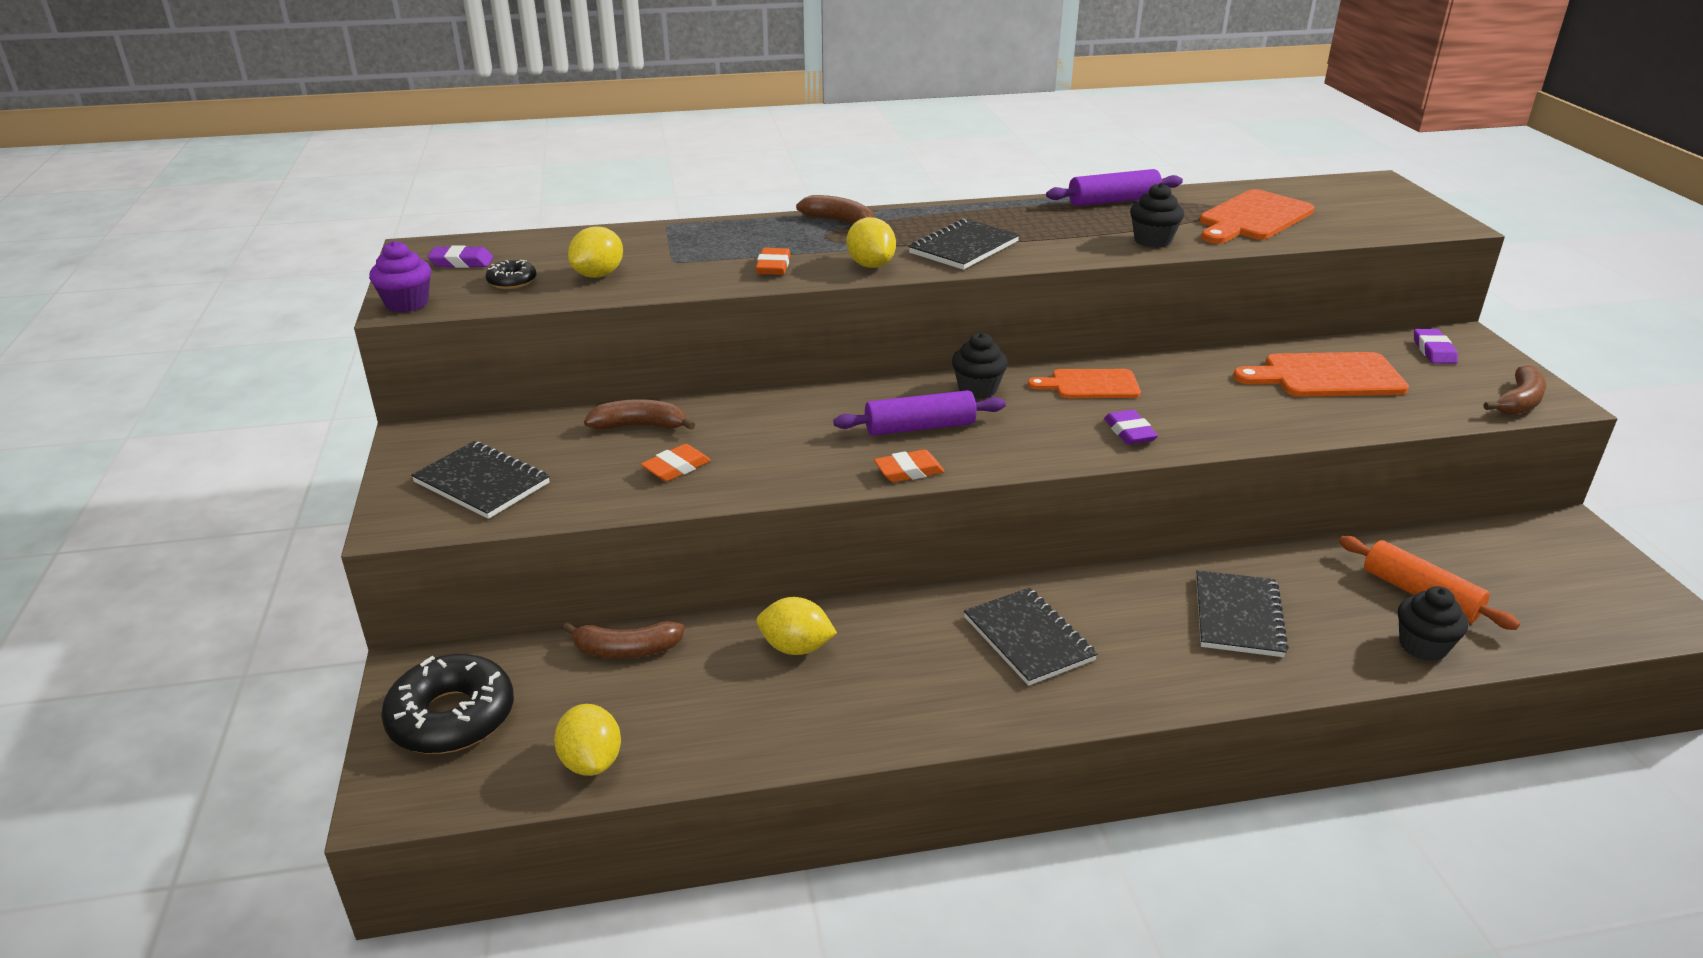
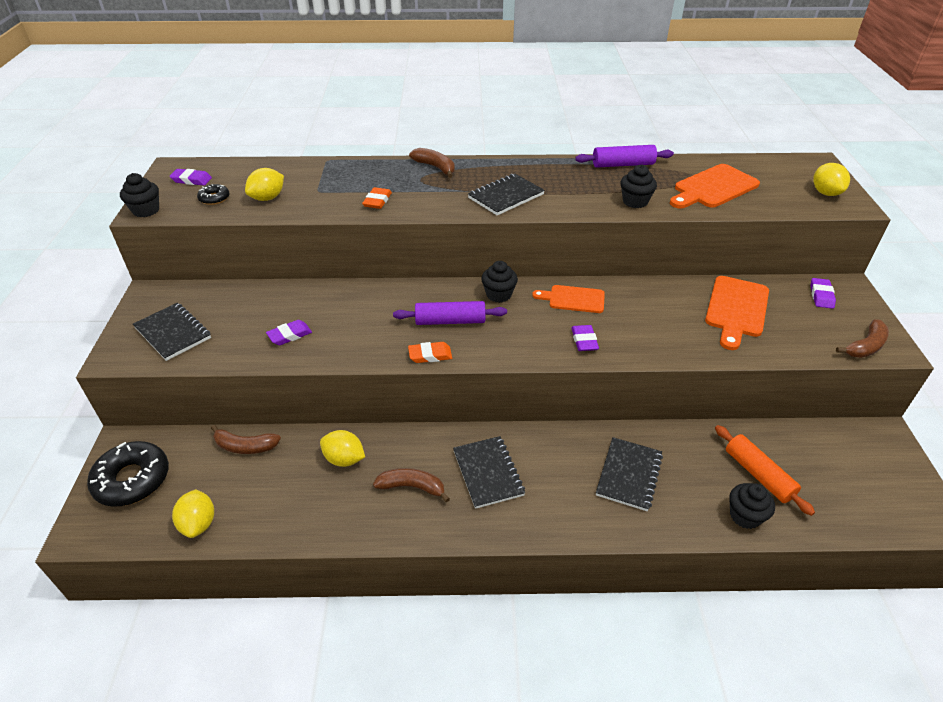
camera: 10 degrees right, 10 degrees up
purple cupcake [369,241,431,313] -> black cupcake [120,173,159,217]
brown banana [584,399,695,430] -> brown banana moved to [373,468,450,502]
orange eraser [641,444,711,481] -> purple eraser [266,320,312,345]
yellow lemon [847,217,896,268] -> yellow lemon moved to [813,163,850,196]
orange cutting board [1233,352,1409,397] -> orange cutting board turned 75 degrees counterclockwise [705,276,769,350]

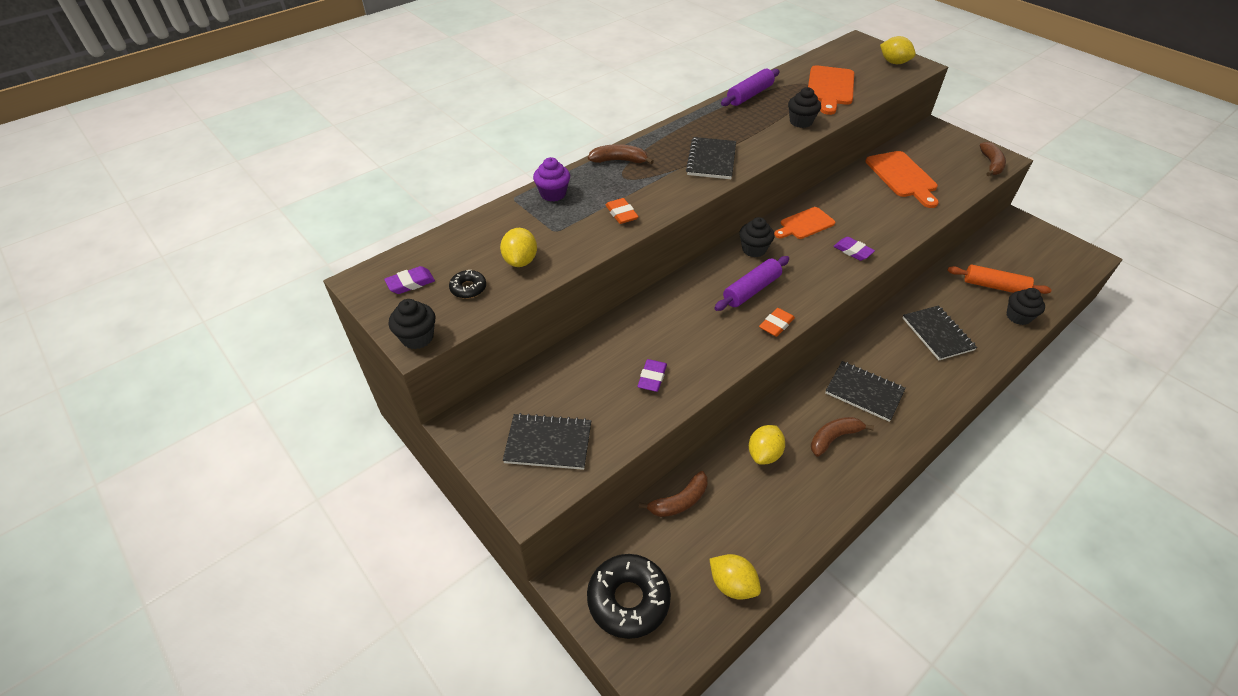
camera: 40 degrees left, 5 degrees up
yellow lemon [320,430,365,467] -> yellow lemon turned 45 degrees counterclockwise [749,425,785,464]
purple eraser [810,278,836,309] -> none
none -> purple cupcake [533,157,570,202]

